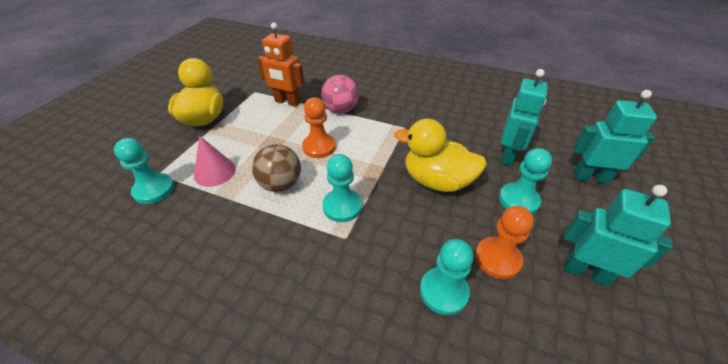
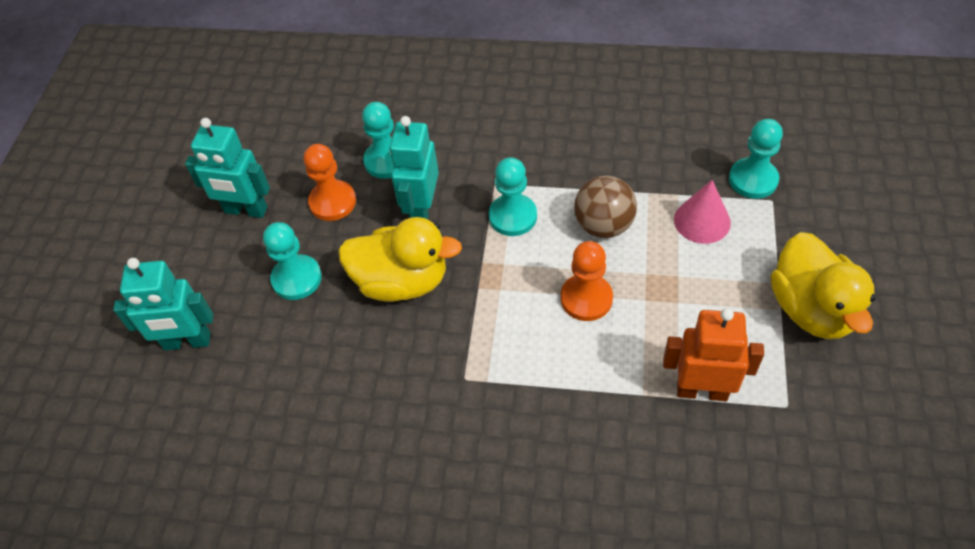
camera: 170 degrees right, 10 degrees up
pink ball [321,75,359,113] -> none
turquoise robot [500,69,548,166] -> turquoise robot moved to [389,116,439,220]

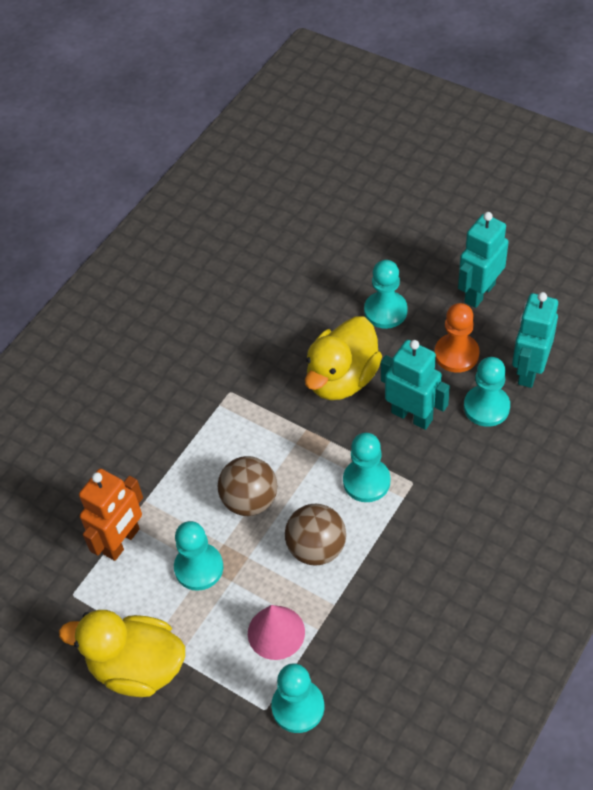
camera: 115 degrees right, 0 degrees up
turquoise robot [113,258,213,350] -> turquoise robot moved to [512,292,558,388]
orange pawn [561,241,613,321] -> brown ball [218,456,278,516]
none -> turquoise pawn [174,521,223,591]

